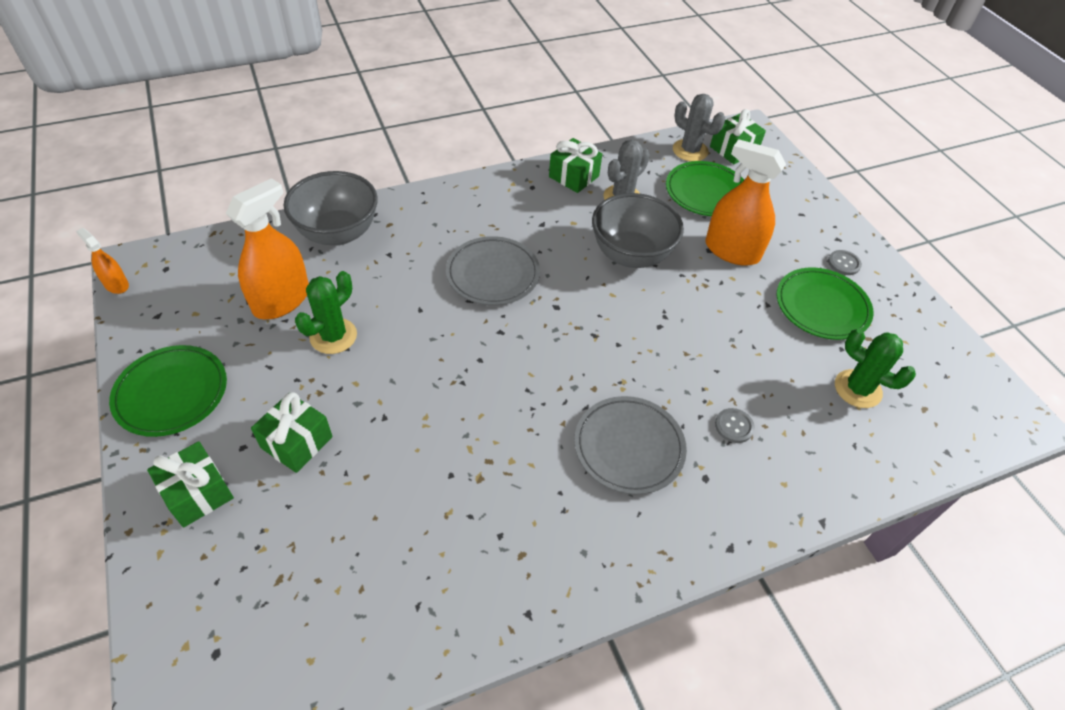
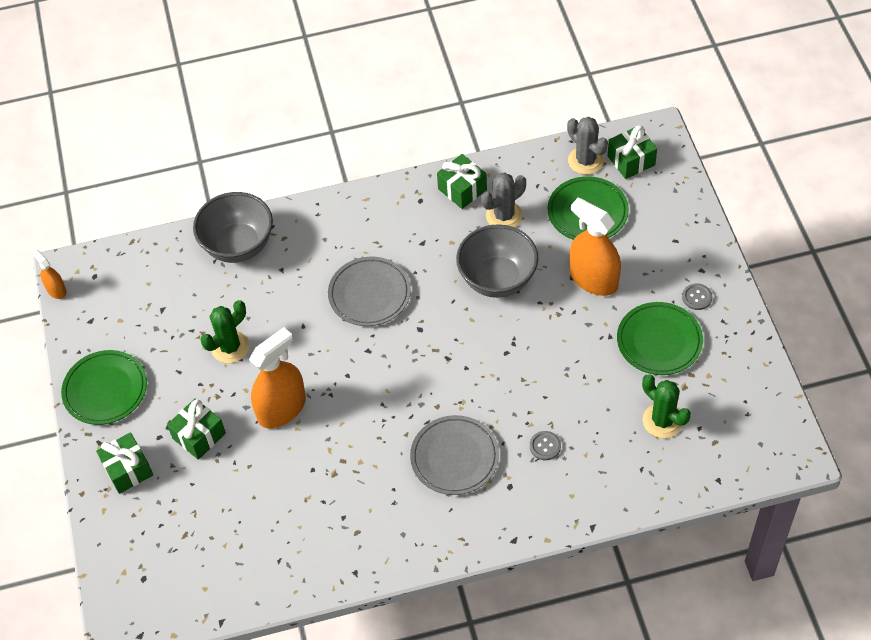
camera: 15 degrees right, 5 degrees up
orange spray bottle [226,178,309,319] -> orange spray bottle moved to [249,327,306,428]

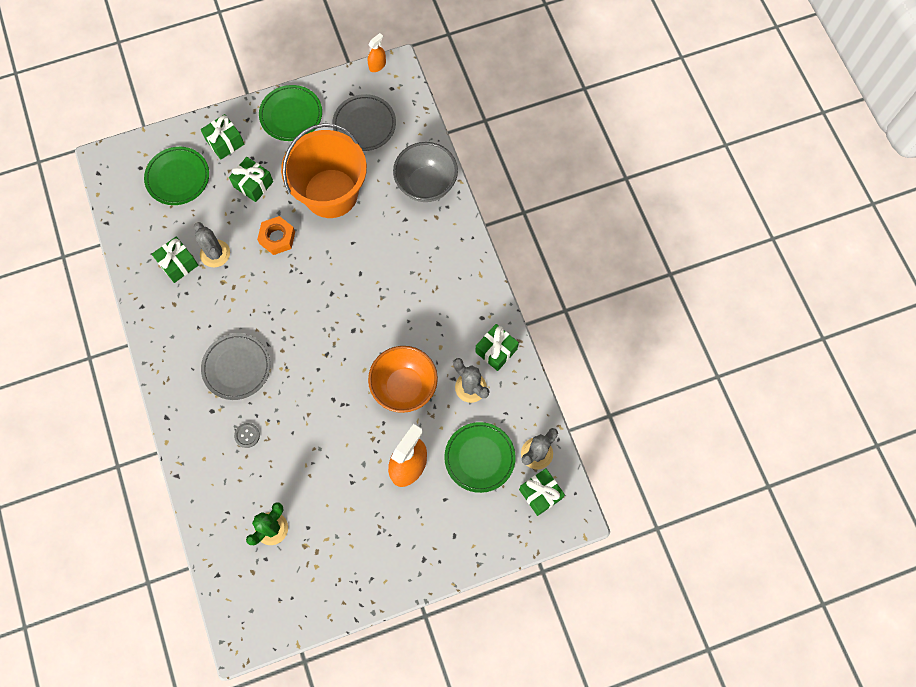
camera: 80 degrees right, 15 degrees up
green cactus [200,300,249,363] -> orange bucket [281,123,367,218]
orange spray bottle [249,327,306,428] -> orange nut [257,216,295,255]
grey plate [328,256,411,326] -> grey plate moved to [332,94,396,151]
grey bowl [456,224,538,298] -> orange bowl [368,346,438,413]
green plate [617,302,703,375] -> green plate moved to [144,147,209,205]
grey button [682,283,713,310] -> none
none -> green gift [152,237,199,283]
none -> grey cactus [194,222,230,267]

